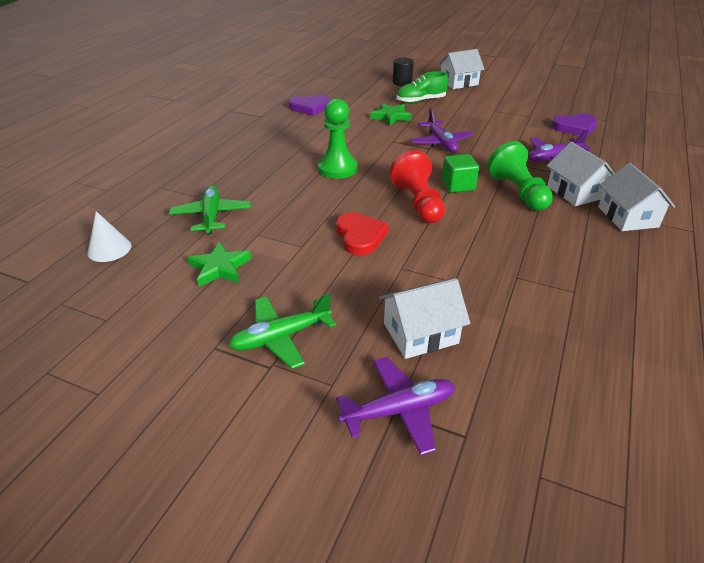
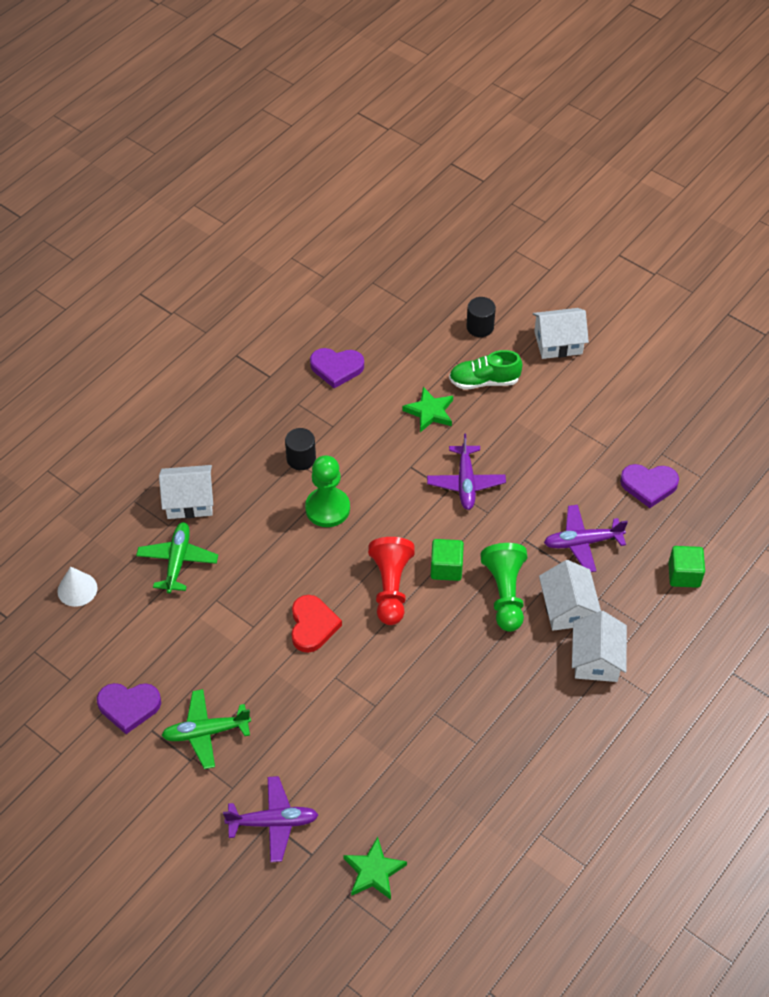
camera: 15 degrees right, 15 degrees up
green star [187,241,251,287] -> green star moved to [343,837,407,900]
white house [379,278,470,359] -> white house moved to [159,465,213,519]
none -> purple heart [97,683,161,734]
none -> black cylinder [285,428,316,470]
none -> green cube [668,546,705,588]

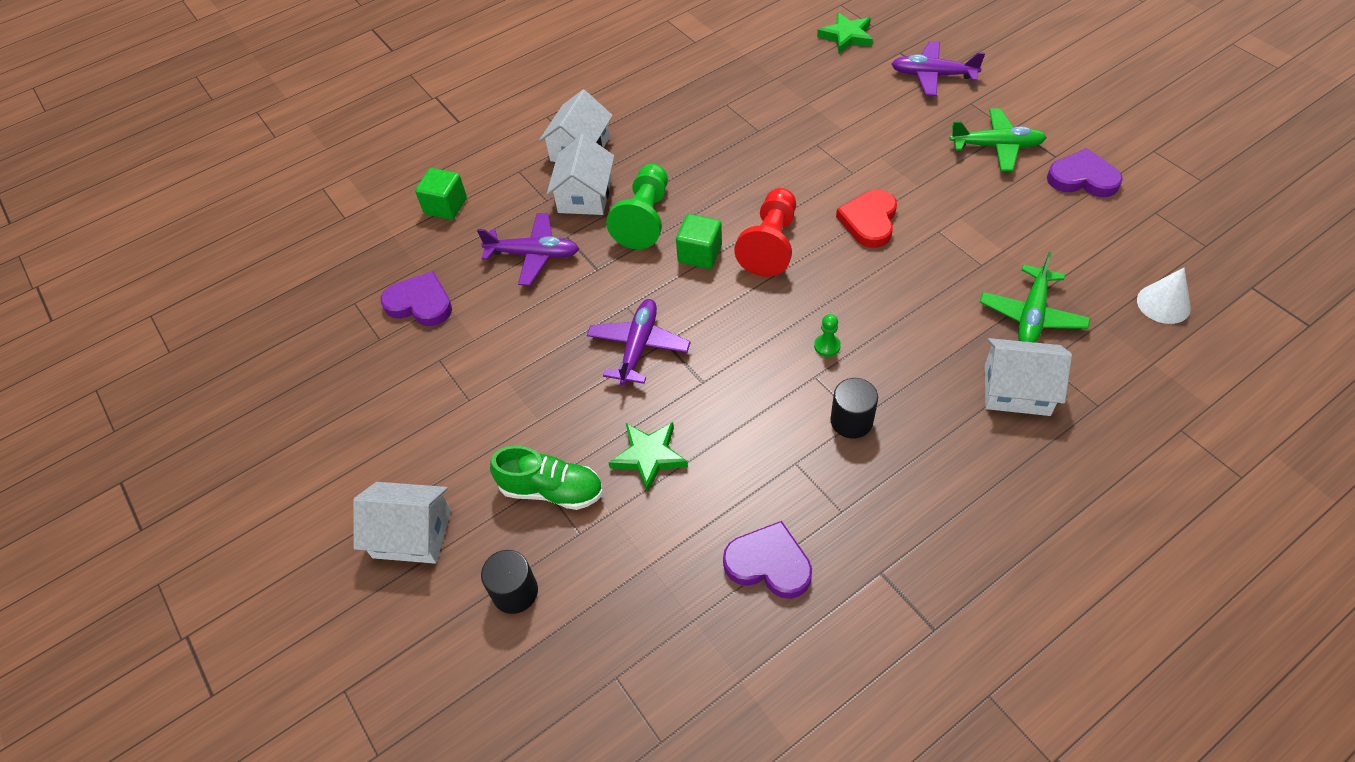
camera: 160 degrees left, 0 degrees up
green pawn [305,455,350,527] -> green pawn [814,314,841,357], size x0.44

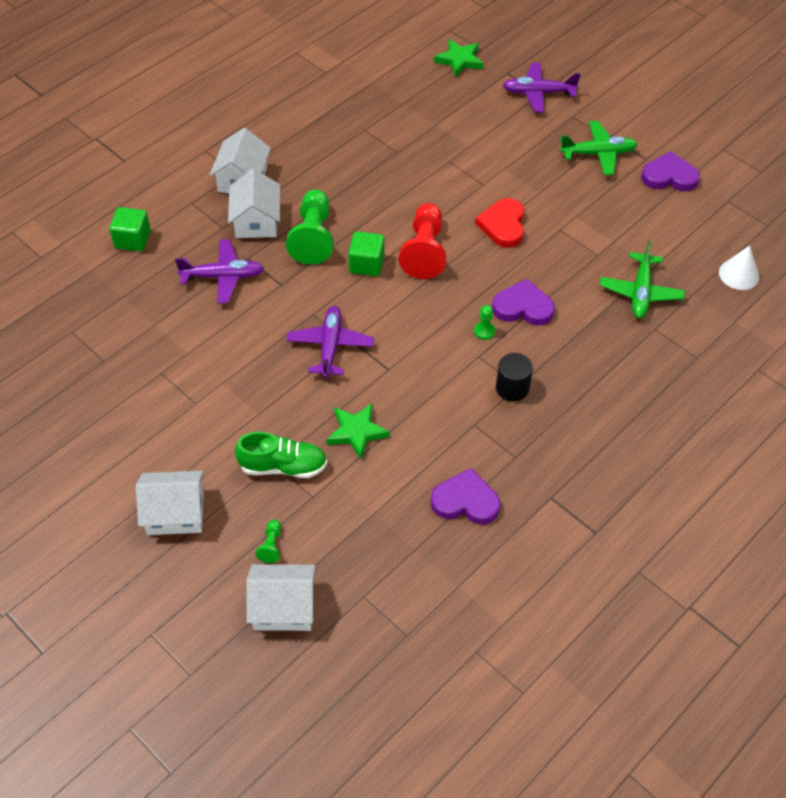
camera: 15 degrees left, 0 degrees up
purple heart [381,271,452,326] -> purple heart moved to [492,279,555,325]
black cylinder [481,550,538,614] -> green pawn [256,520,281,563]
white house [985,338,1072,416] -> white house moved to [246,564,316,631]

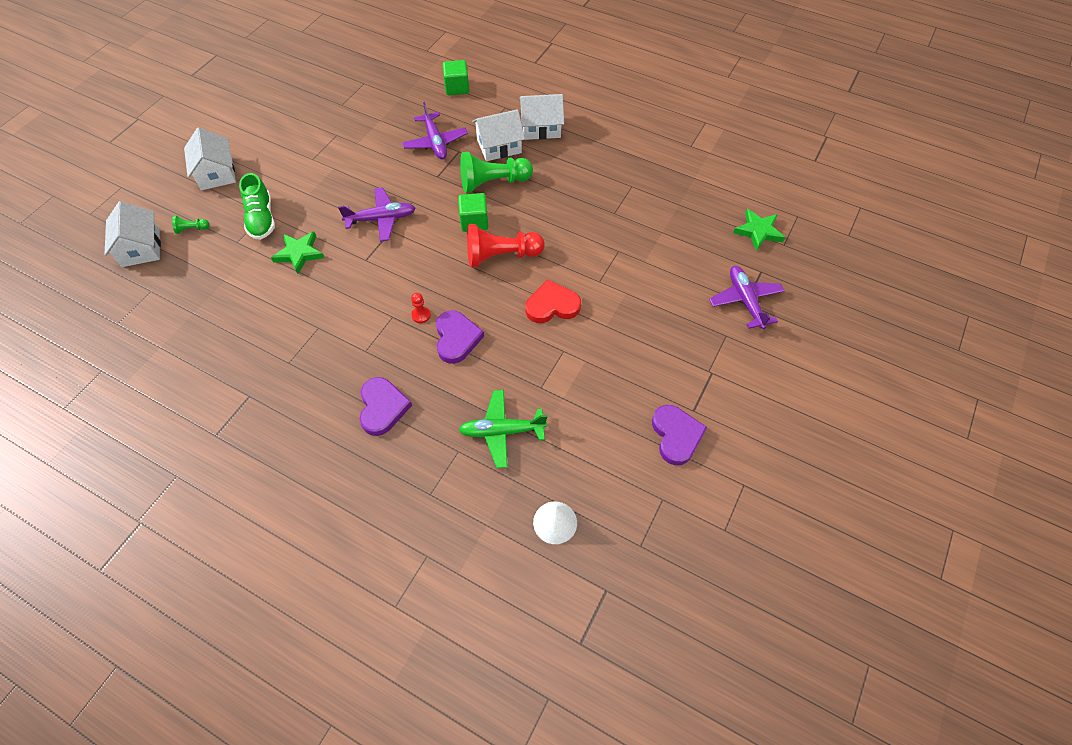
camera: 75 degrees right, 5 degrees up
purple heart [431,468,500,524] -> purple heart moved to [359,377,412,436]
green pawn [474,305,495,340] -> red pawn [411,293,431,323]
black cylinder [496,353,533,401] -> none
green plane [560,121,638,175] -> none

